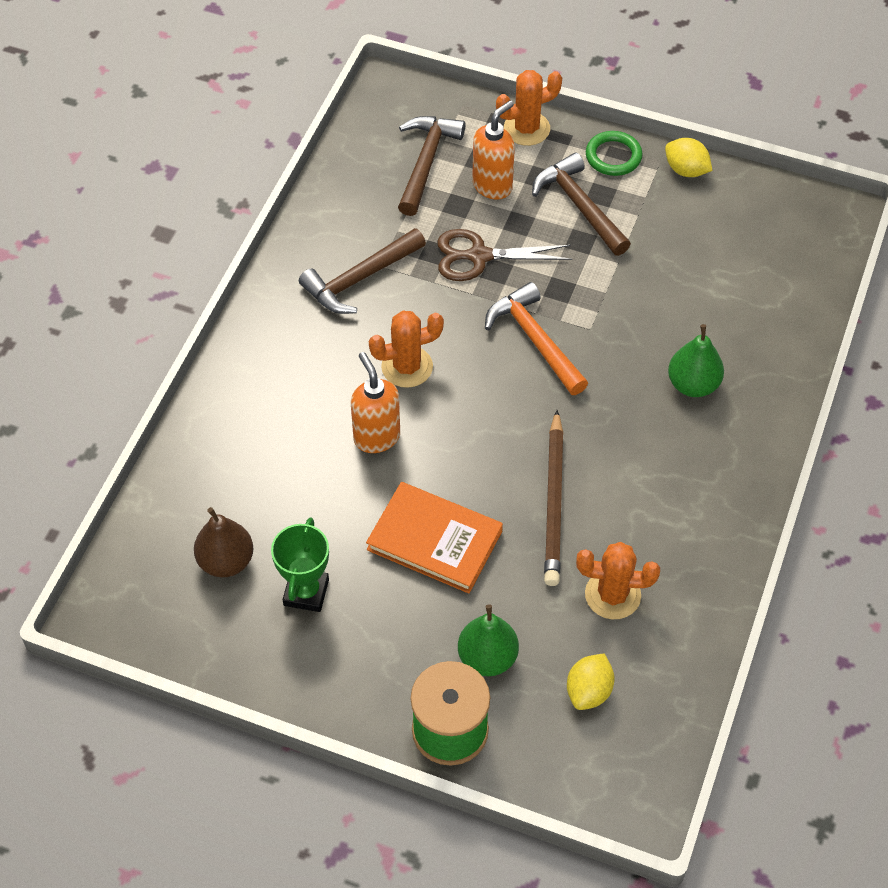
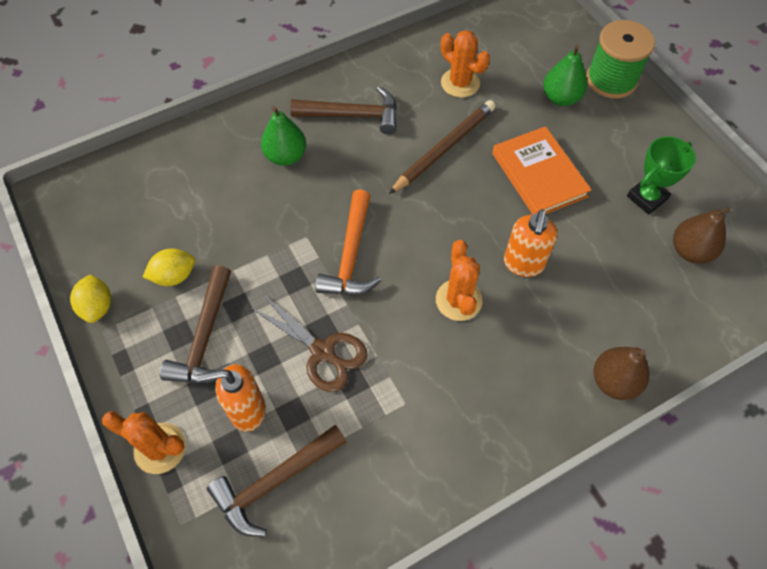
camera: 140 degrees left, 5 degrees up
brown hammer [299,228,426,314] -> brown hammer moved to [290,86,397,135]
orange cactus [369,311,444,388] -> orange cactus turned 60 degrees clockwise [436,240,483,321]
yellow lemon [567,653,615,710] -> yellow lemon moved to [143,249,195,286]
green ring [586,131,642,176] -> none
none -> brown pear [594,347,650,400]

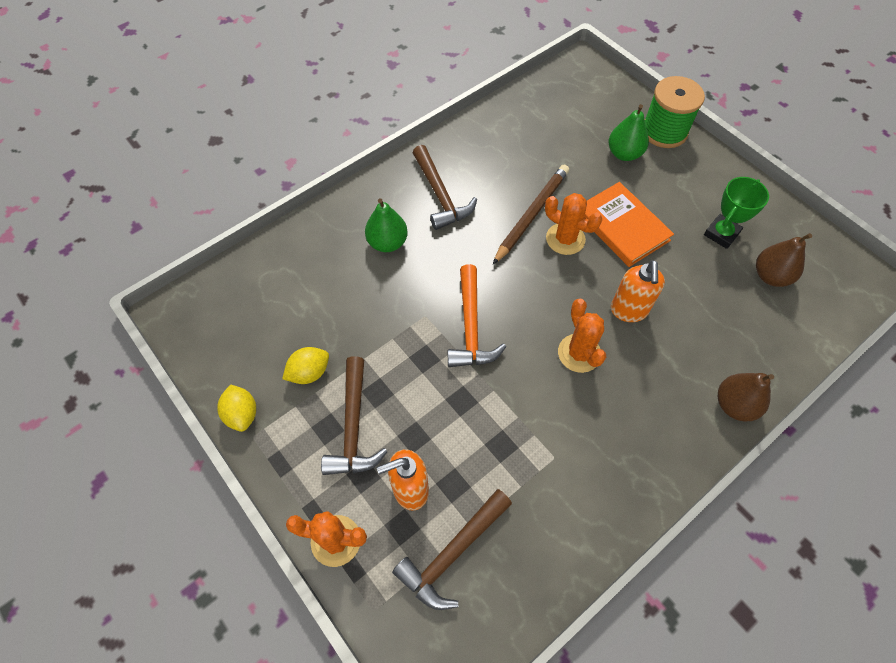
camera: 10 degrees left, 0 degrees up
brown scissors [251,294,368,392] -> none
brown hammer [290,86,397,135] -> brown hammer turned 75 degrees clockwise [413,145,477,230]
orange cactus [441,30,490,98] -> orange cactus moved to [545,193,602,255]

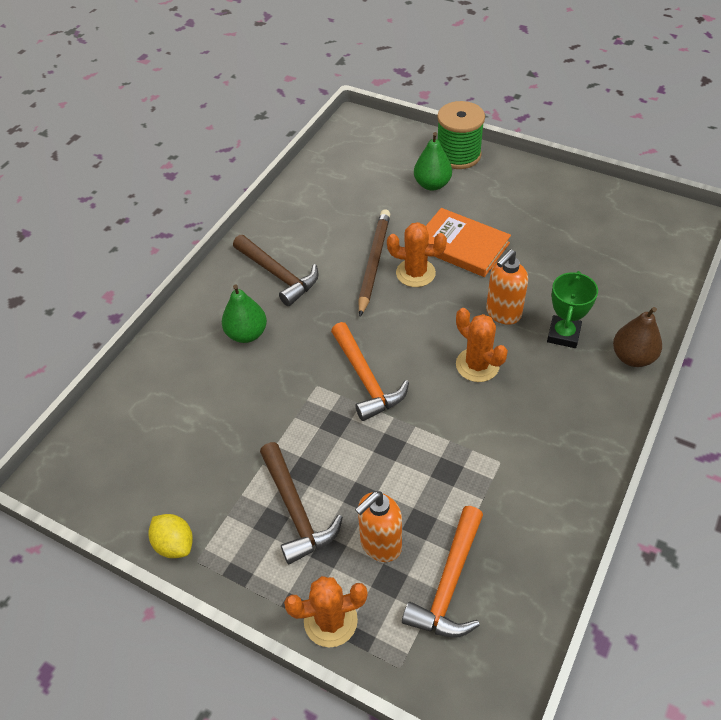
camera: 20 degrees left, 10 degrees down
yellow lemon [282,347,329,384] -> none
brown hammer [392,489,512,610] -> orange hammer [402,506,483,638]
orange soap dispenser [611,260,665,322] -> orange soap dispenser turned 60 degrees clockwise [486,249,528,325]
green trophy [704,177,769,249] -> green trophy moved to [547,271,598,348]
brown pear [756,233,812,287] -> none

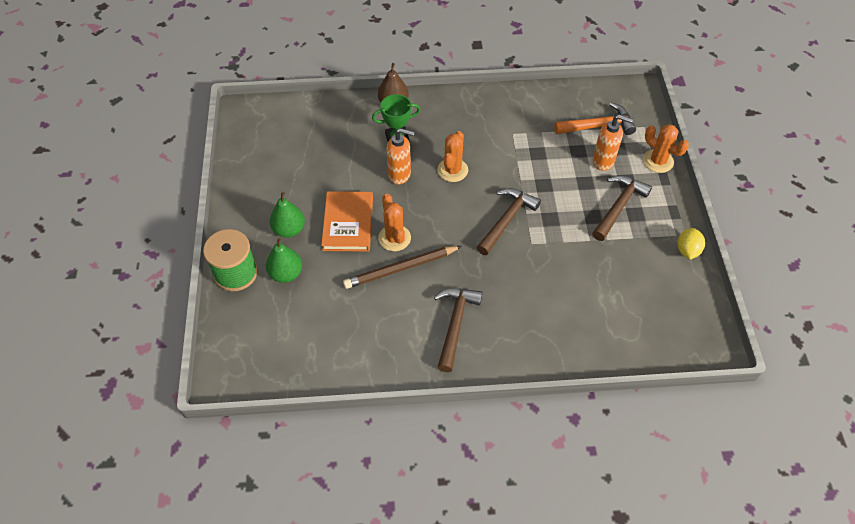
camera: 125 degrees left, 5 degrees up
green pear [222,284,267,343] -> green pear moved to [270,192,305,238]
orange hammer [331,322,409,421] -> brown hammer [476,188,541,255]

